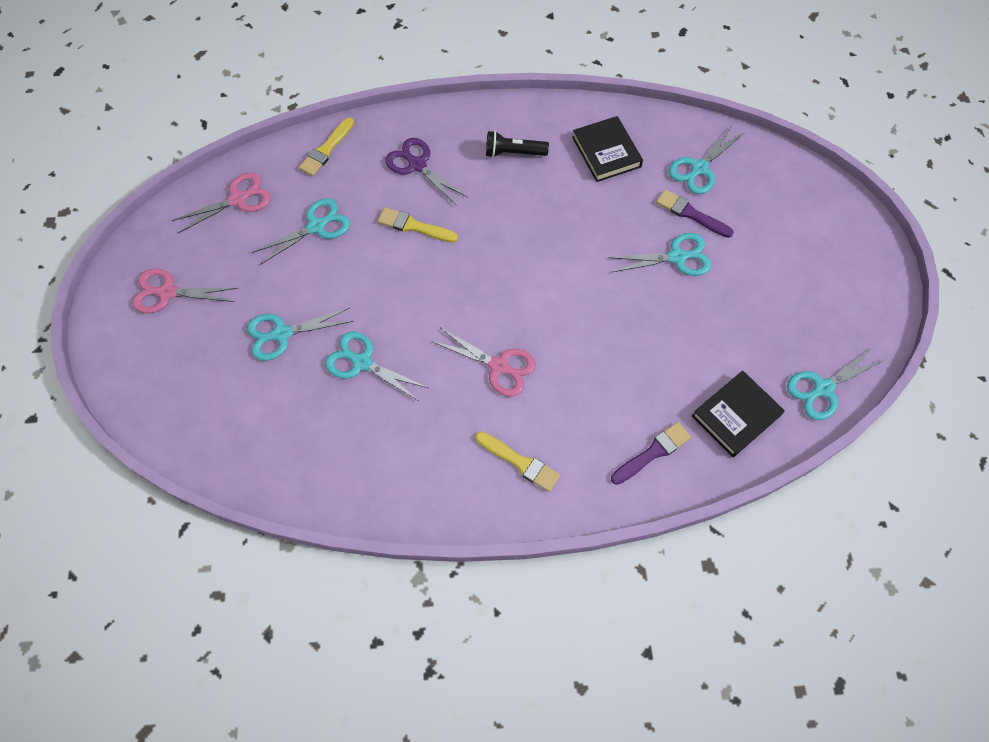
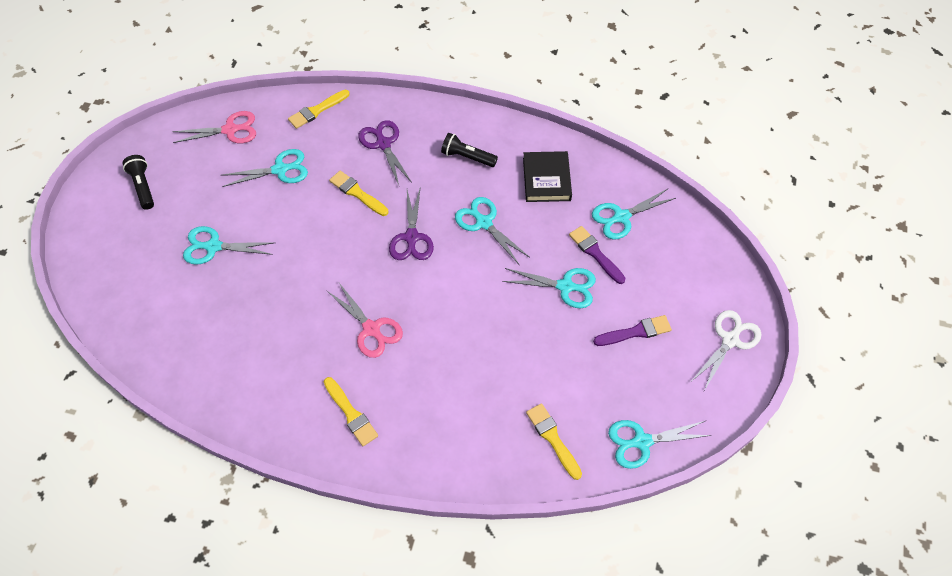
camera: 20 degrees right, 5 degrees down
pink scissors [132,269,238,313] -> black flashlight [123,155,154,210]
turquoise scissors [325,331,428,402] -> turquoise scissors moved to [455,197,529,264]
purple brush [611,422,691,485] -> purple brush moved to [593,315,672,346]
black book [692,371,785,457] -> yellow brush [526,403,582,480]
none -> purple scissors [389,186,434,260]
none -> white scissors [692,310,761,391]

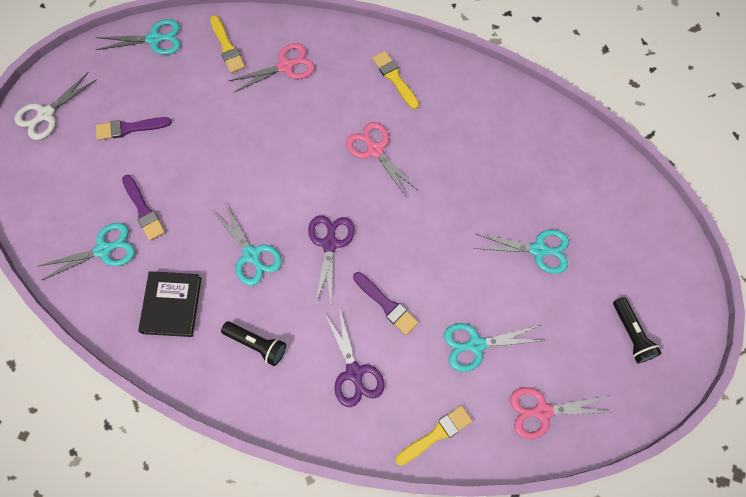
camera: 175 degrees left, 10 degrees up
yellow brush [329,171,388,216] -> purple brush [353,272,419,335]
turquoise scissors [502,268,596,308] -> none
none -> pink scissors [229,43,315,93]

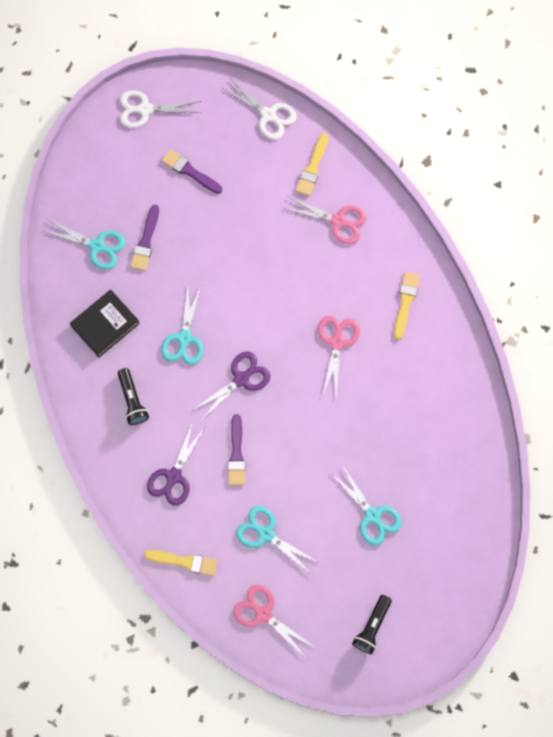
camera: 45 degrees right, 5 degrees up
turquoise scissors [96,19,180,55] -> white scissors [221,77,297,140]

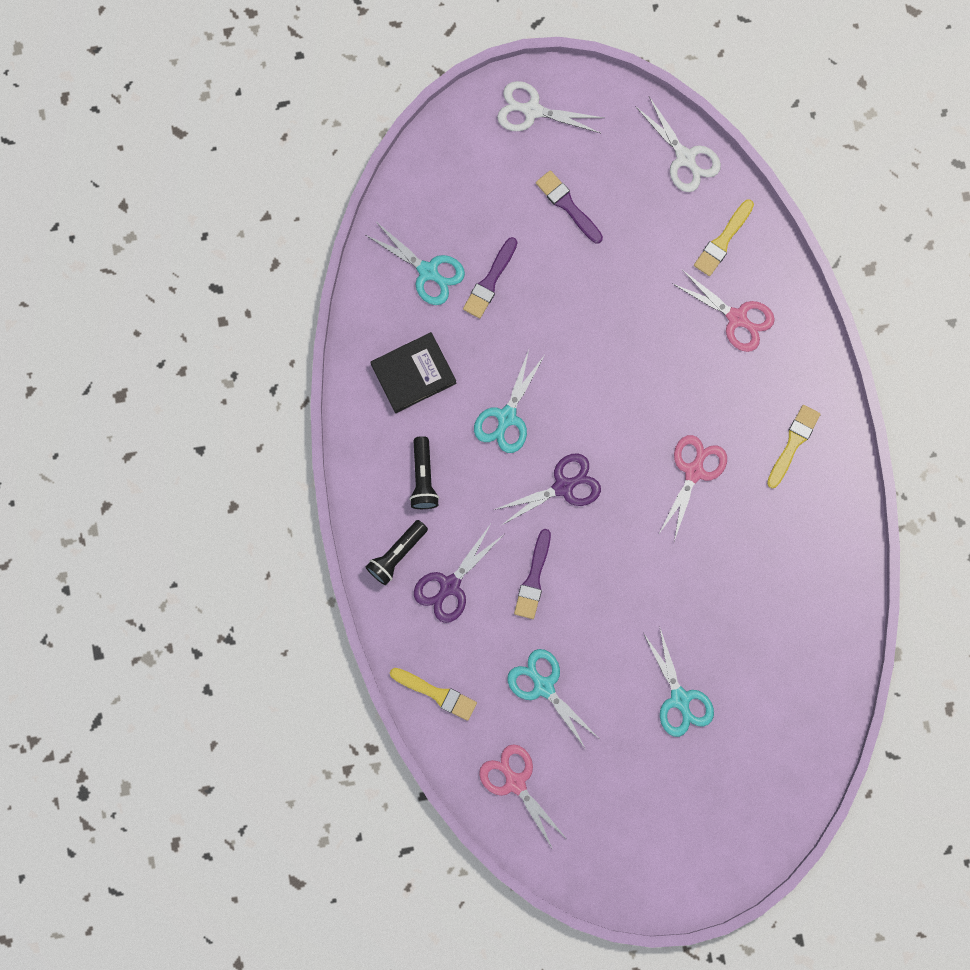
camera: 15 degrees right, 5 degrees up
black flashlight [352,595,392,654] -> black flashlight moved to [365,520,428,585]

